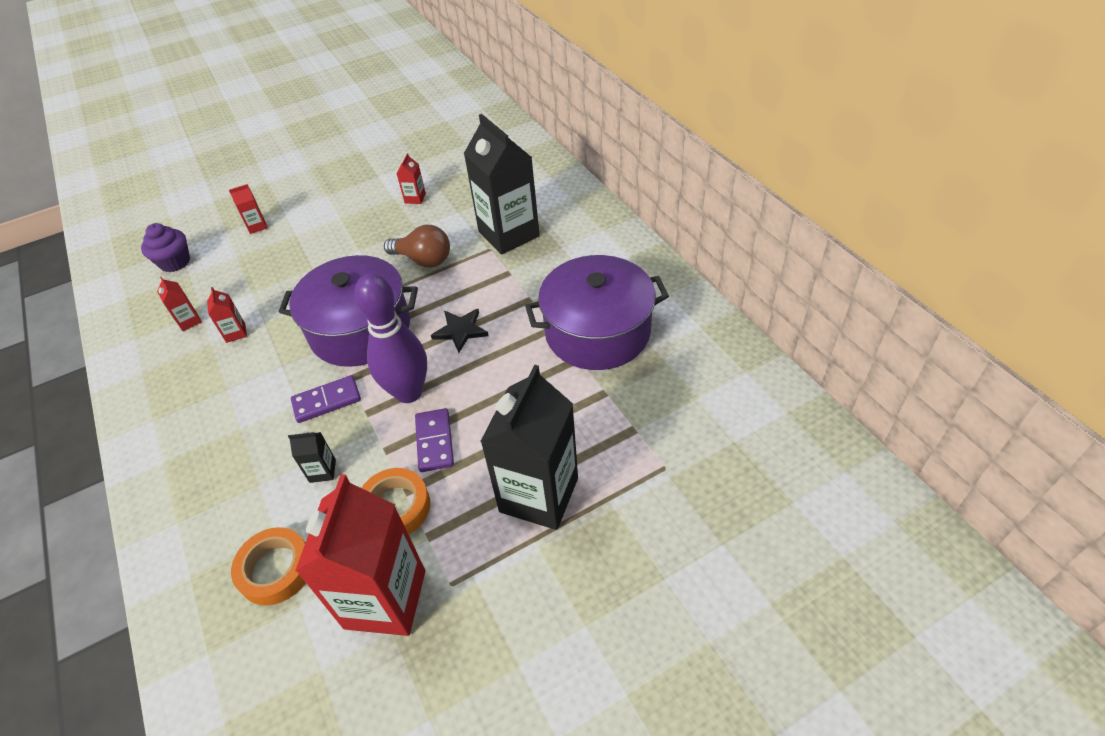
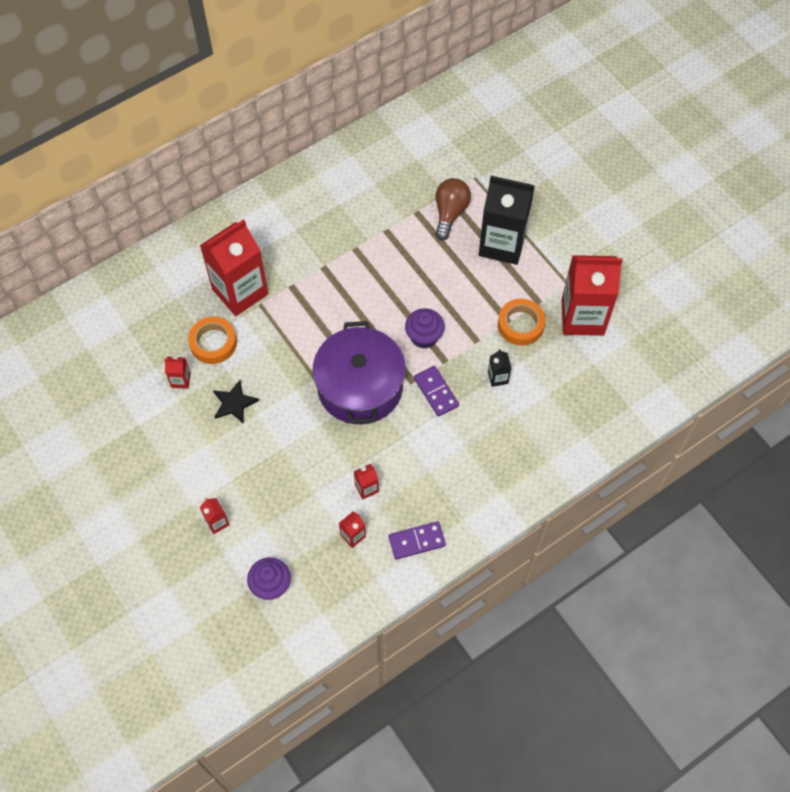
camera: 100 degrees left, 15 degrees up
orange tape [231,527,306,606] -> orange tape moved to [188,317,237,364]
purple bowling pin [354,274,427,403] -> purple cupcake [405,308,445,349]
brown light bulb [384,225,450,268] -> brown light bulb moved to [435,178,471,240]
purple domino [415,408,454,472] -> purple domino moved to [389,521,446,559]
black star [431,309,489,353] -> black star moved to [213,380,259,424]
black carton [464,114,540,255] -> red carton [200,219,268,316]
purple pot [525,255,669,370] -> none

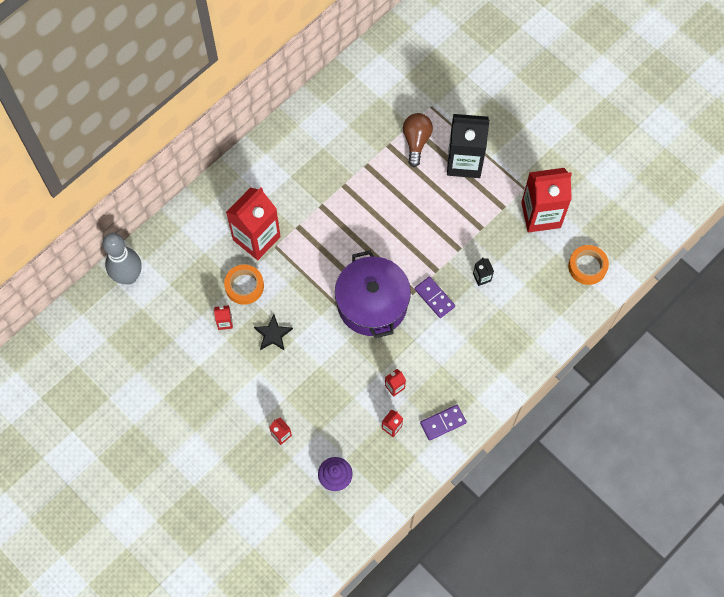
camera: 10 degrees left, 5 degrees up
purple cupcake [405,308,445,349] -> none
orange tape [498,299,545,346] -> orange tape moved to [568,245,609,285]
none -> grey bowling pin [102,233,141,285]

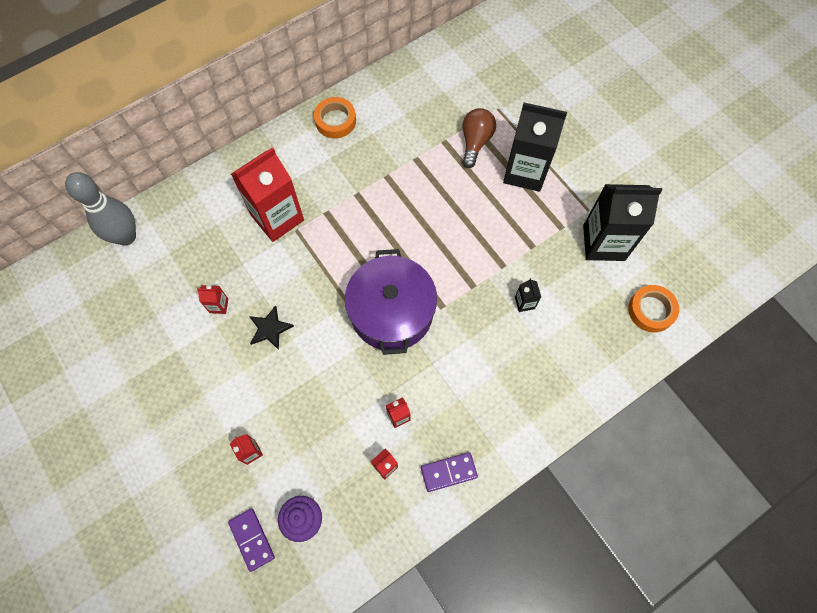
camera: 10 degrees right, 0 degrees up
orange tape [224,264,264,305] -> orange tape moved to [314,97,356,138]
purple domino [415,276,455,318] -> purple domino moved to [228,509,275,572]
red carton [521,168,572,233] -> black carton [583,184,662,261]

